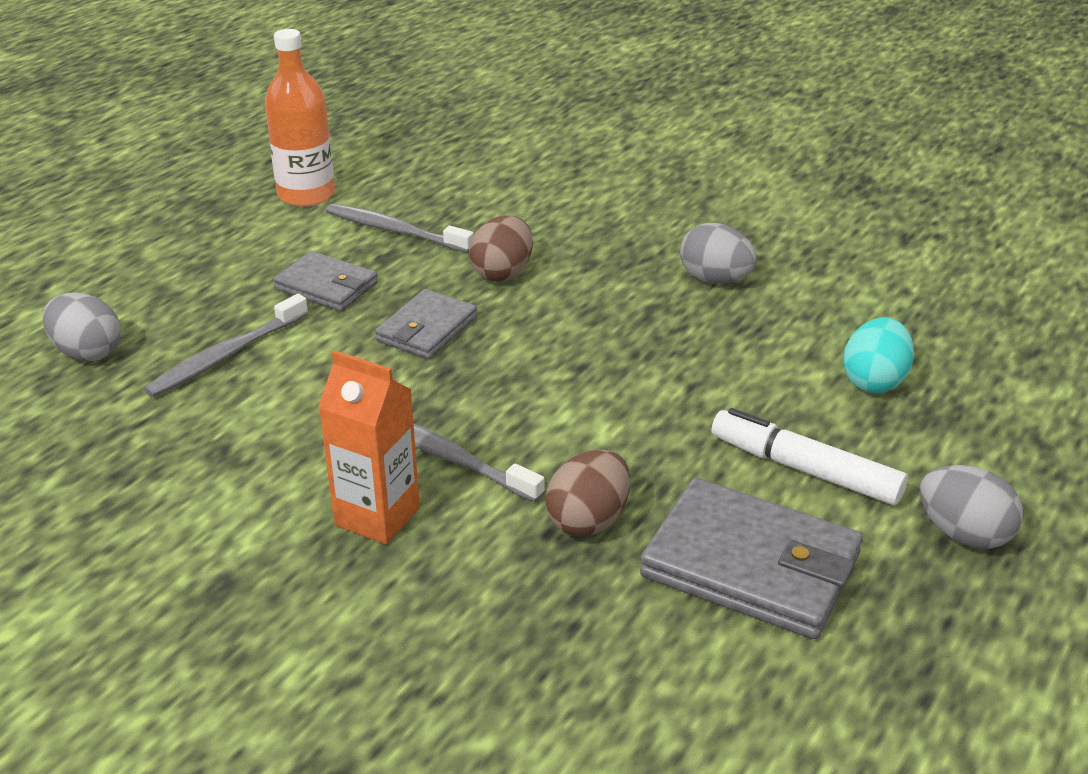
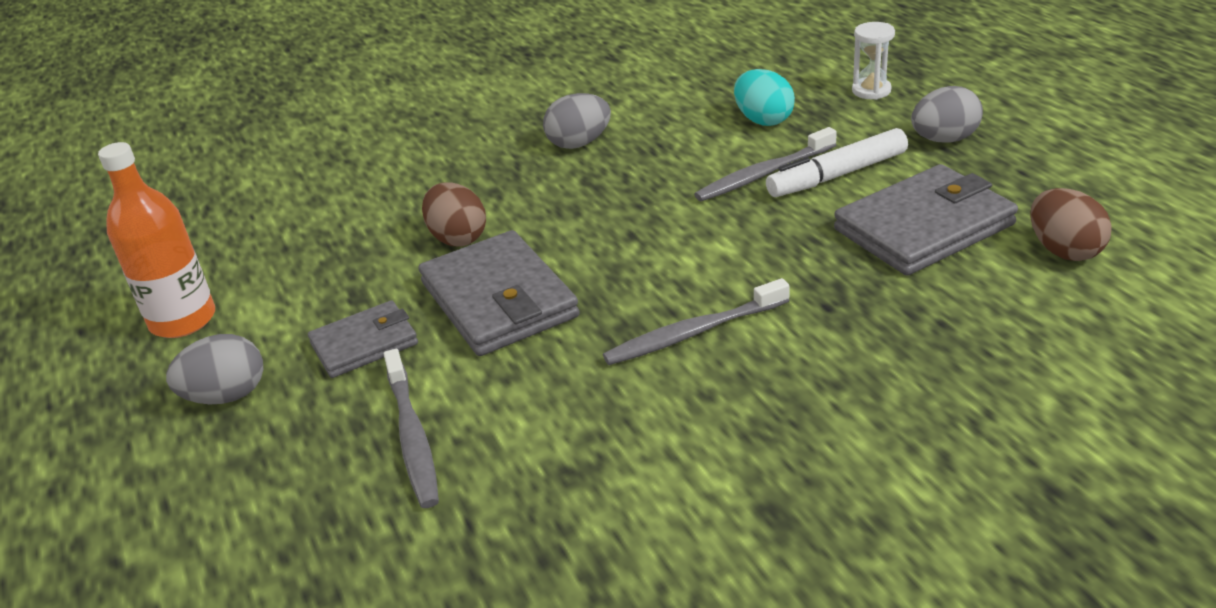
camera: 55 degrees left, 0 degrees up
grey egg [43,292,121,361] -> grey egg moved to [166,334,263,404]
orange carton [318,350,420,545] -> none
grey toothbrush [326,204,474,253] -> grey toothbrush moved to [694,127,837,201]
grey wallet [375,289,477,359] -> grey wallet [419,230,580,356], size x1.67
brown egg [545,450,630,537] -> brown egg moved to [1030,188,1112,261]
none -> white hourglass [852,22,895,100]

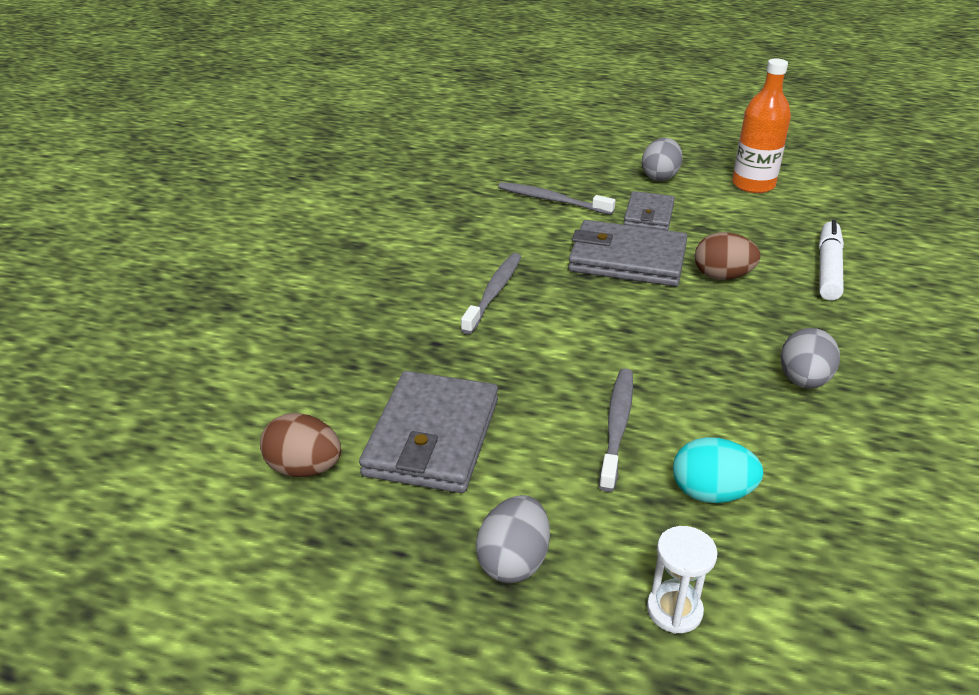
camera: 130 degrees right, 0 degrees up
white marker [766,128,908,197] -> white marker moved to [819,220,844,300]

